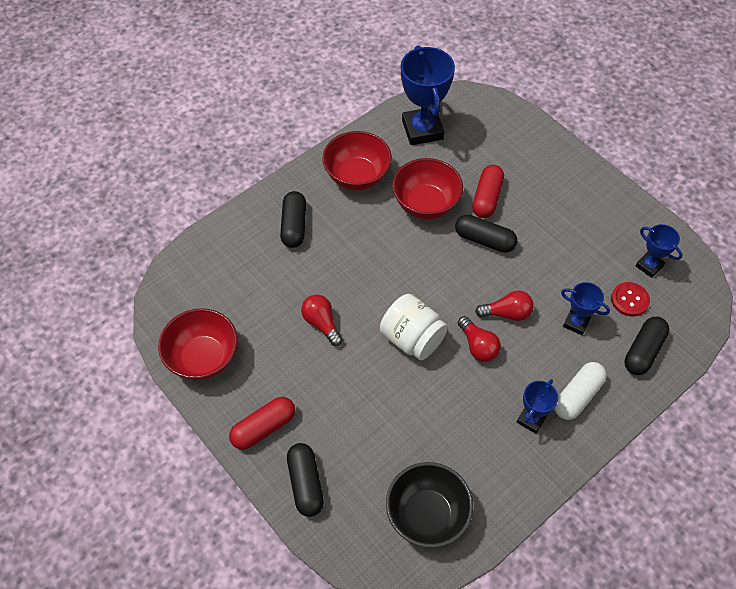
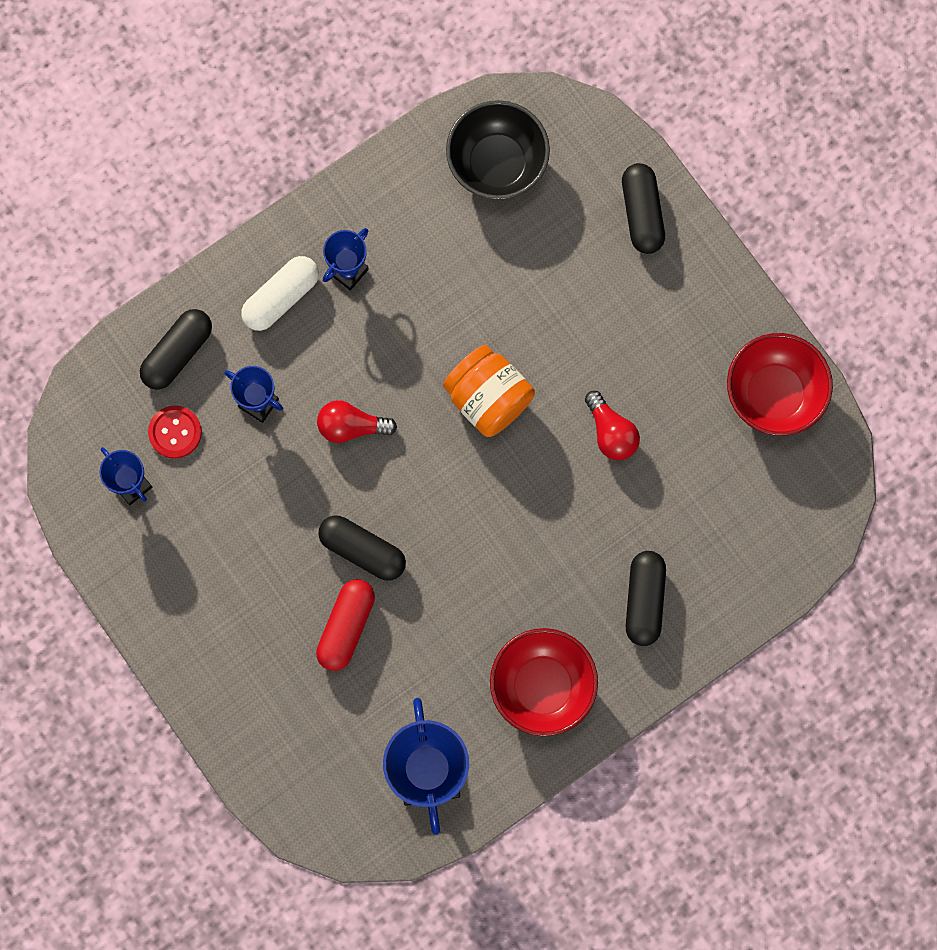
camera: 175 degrees left, 20 degrees up
red capsule [229,397,295,450] -> none
white jar [380,294,448,360] -> orange jar [443,345,535,437]
red bowl [392,158,463,219] -> none
red light bulb [458,316,501,362] -> none

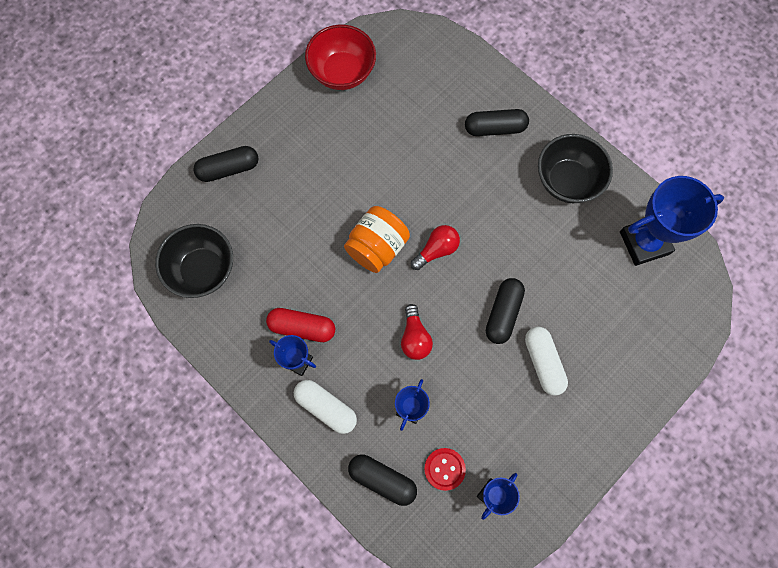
camera: 100 degrees left, 5 degrees down
red capsule [316,579,375,671] -> red capsule moved to [266,308,335,342]
red bowl [490,628,598,736] -> black bowl [538,134,613,203]
red light bulb [585,391,640,460] -> red light bulb moved to [411,225,460,270]
none -> white capsule [525,327,568,396]

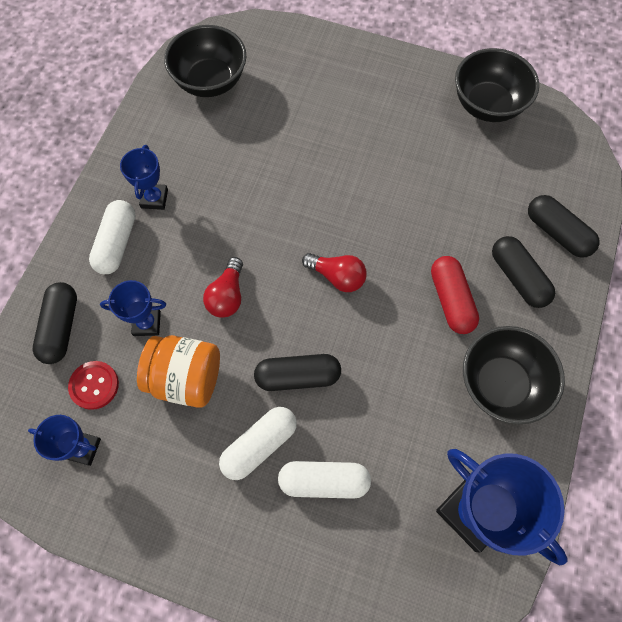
camera: 65 degrees right, 5 degrees down
black capsule [193,146,259,182] -> black capsule moved to [528,195,600,258]
red capsule [266,308,335,342] -> red capsule moved to [431,256,479,334]
red bowl [305,25,376,90] -> black bowl [455,48,539,122]
orange jar [344,206,410,273] -> orange jar moved to [137,335,220,408]
red light bulb [401,304,433,360] -> red light bulb turned 45 degrees counterclockwise [203,257,243,318]
none -> white capsule [278,461,371,499]

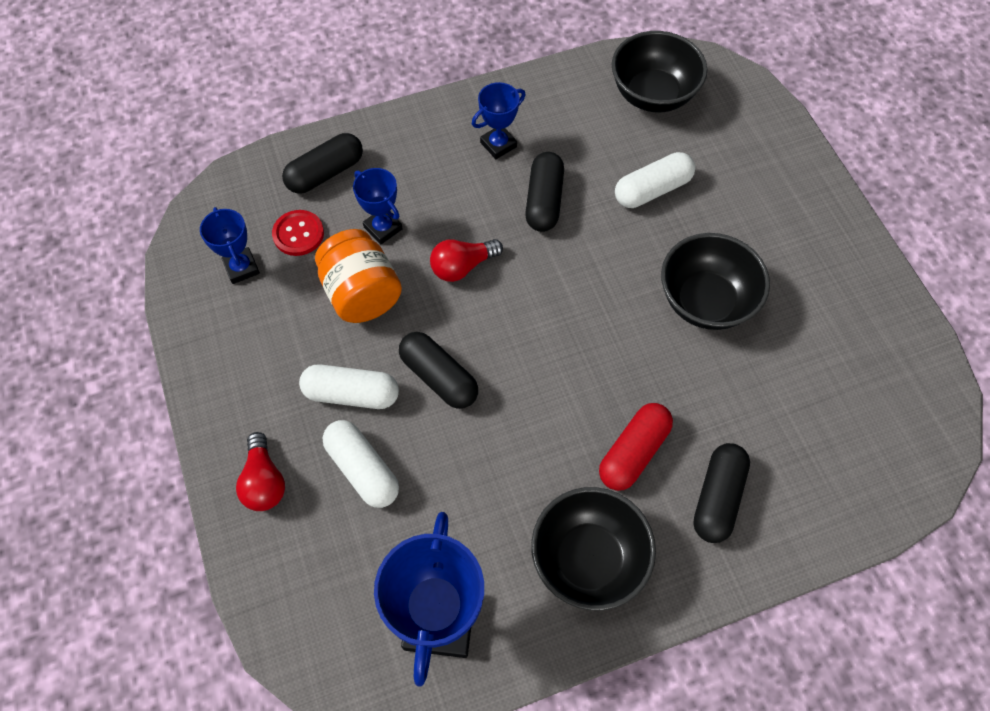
camera: 50 degrees right, 5 degrees down
white capsule [89,200,136,274] -> white capsule moved to [615,152,695,208]
red light bulb [302,253,367,292] -> red light bulb moved to [236,432,285,511]
black bowl [455,48,539,122] -> black bowl moved to [661,233,770,330]
black capsule [528,195,600,258] -> black capsule moved to [525,152,564,232]

